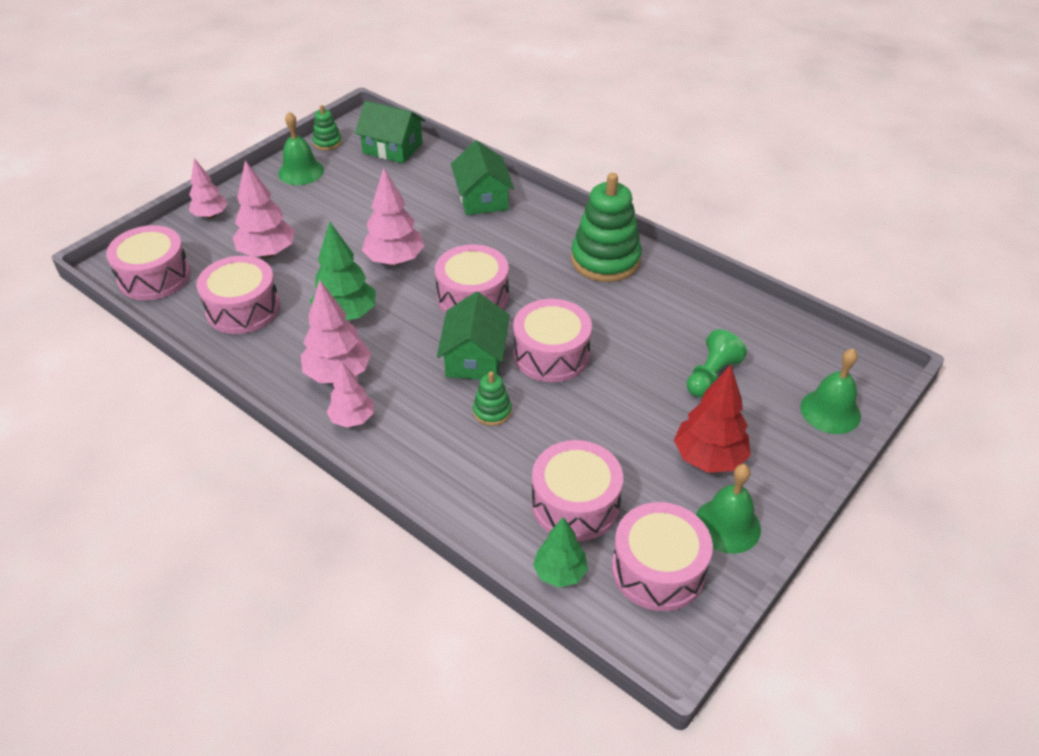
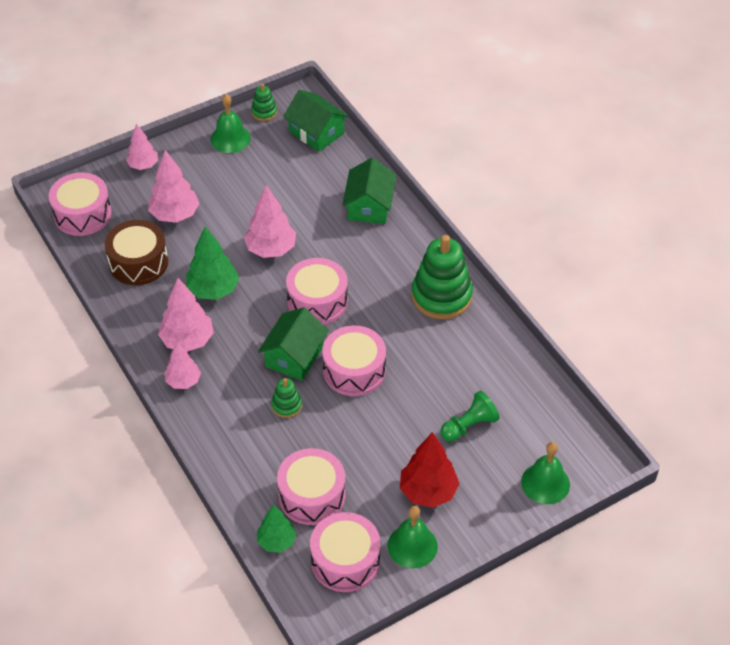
camera: 20 degrees right, 5 degrees up
pink drum [196,256,280,334] -> brown drum [105,220,168,285]

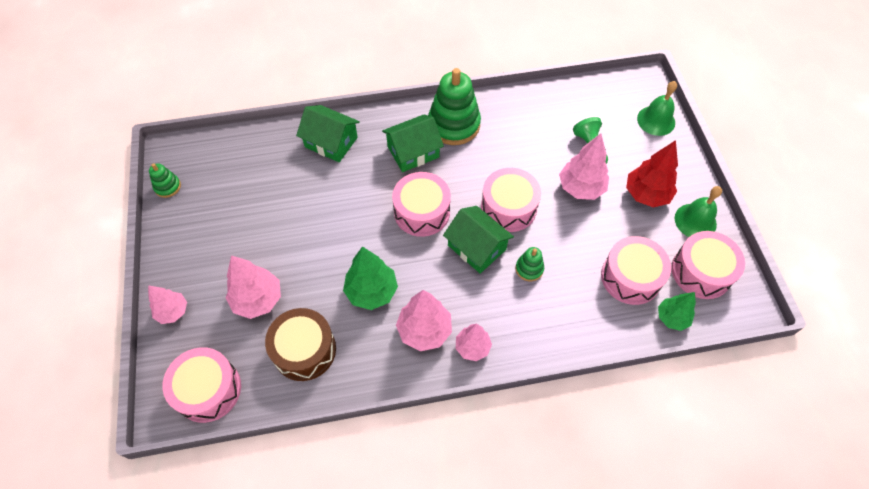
camera: 70 degrees left, 10 degrees up
green bell [210,94,251,153] -> none
pink tree [244,185,296,258] -> pink tree moved to [559,133,609,200]
green house [283,90,349,152] -> green house moved to [382,115,444,172]

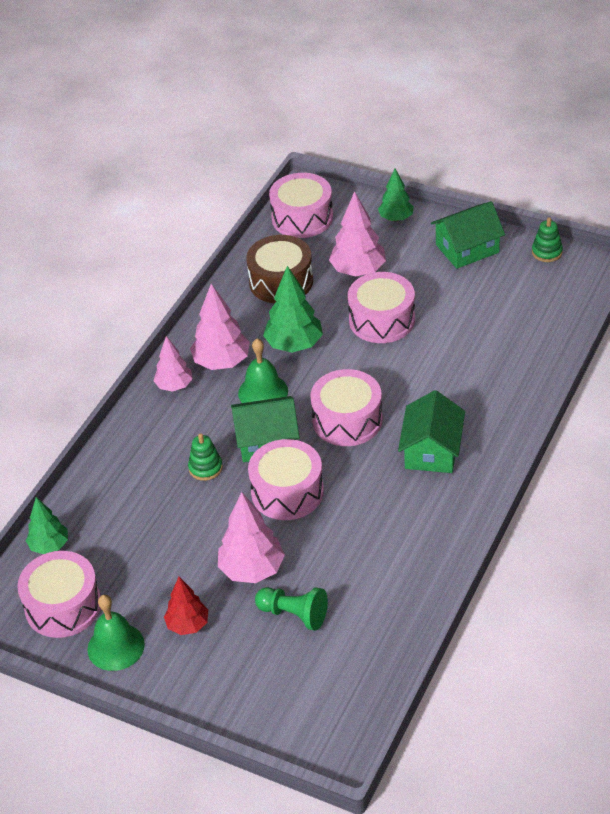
camera: 130 degrees right, 15 degrees down
pink tree [148,285,187,324] -> green tree [378,169,414,221]
green house [296,105,360,162] -> green house moved to [431,201,505,269]
green stacking toy [428,68,481,145] -> none
pink drum [601,236,671,305] -> pink drum moved to [348,272,415,343]
red tree [626,140,678,208] -> red tree [164,577,208,635], size x0.65
green bell [637,81,677,136] -> green bell moved to [238,338,288,403]

